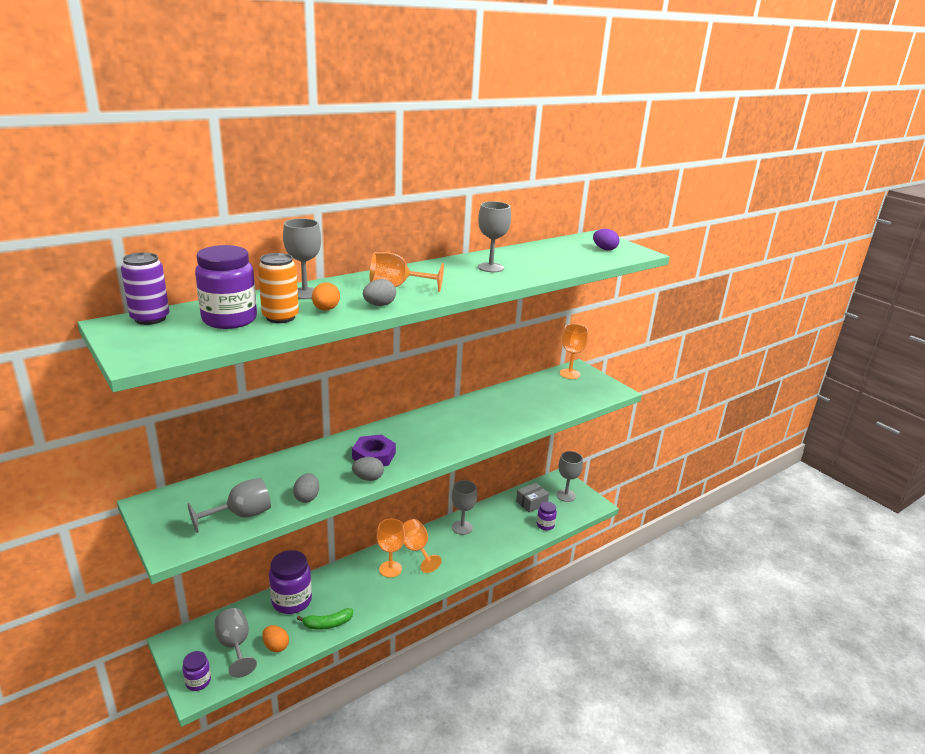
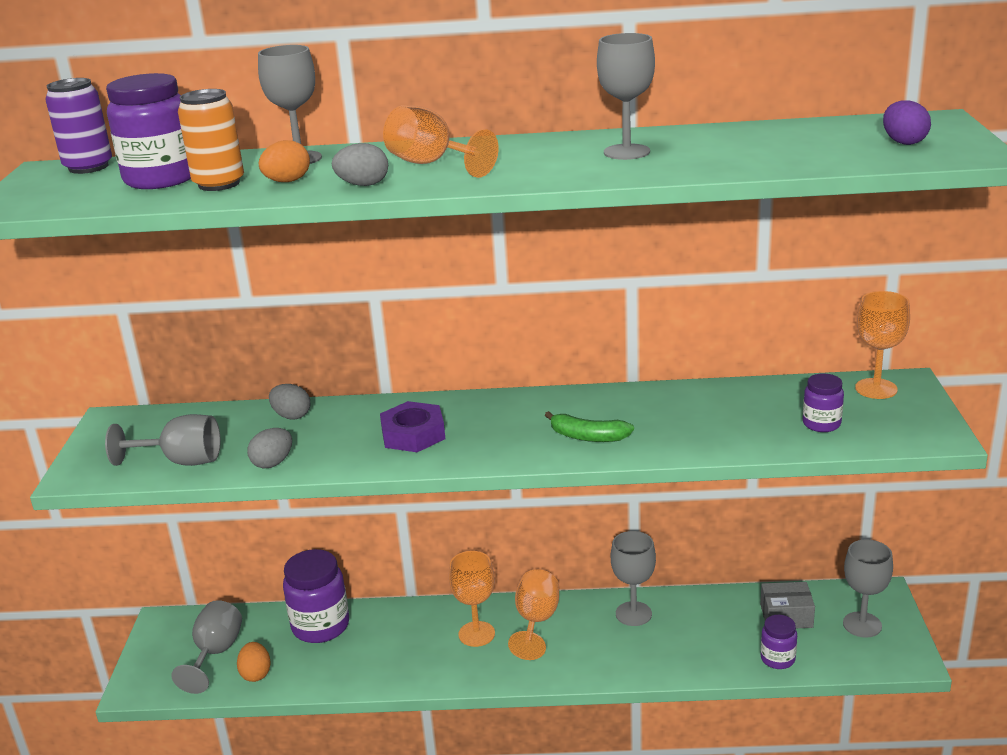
camera: 40 degrees right, 0 degrees up
purple jar [182,651,211,691] -> purple jar moved to [803,373,844,432]
green banana [297,608,353,630] -> green banana moved to [545,411,634,442]
grey egg [352,457,384,481] -> grey egg moved to [269,384,310,420]

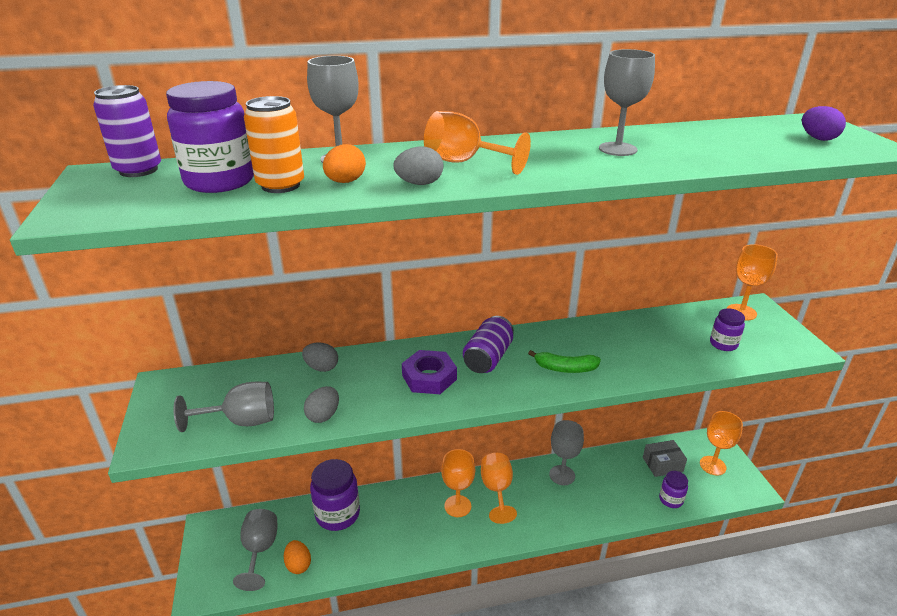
camera: 15 degrees left, 5 degrees up
grey goblet [843,539,893,638] -> orange goblet [700,411,743,475]
none -> purple can [463,316,514,373]

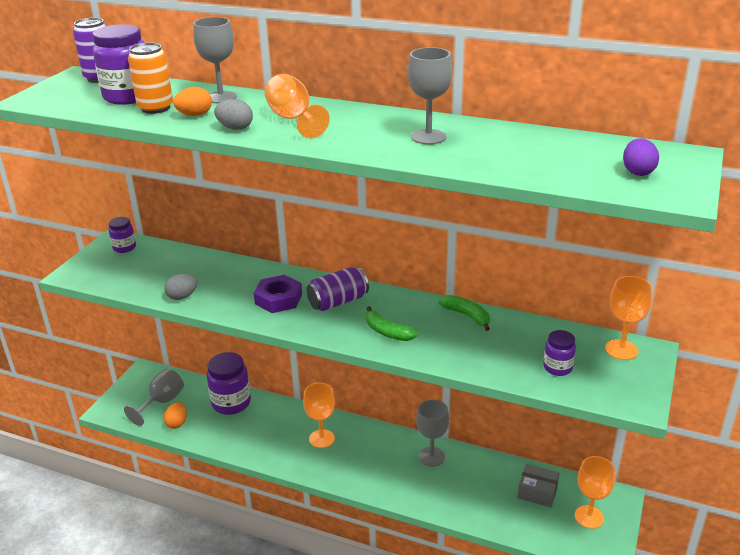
camera: 35 degrees right, 0 degrees up
grey goblet [173,382,274,432] -> none
grey egg [302,342,338,372] -> none
orange goblet [481,453,517,524] -> none
purple jar [659,471,688,508] -> purple jar moved to [109,217,136,253]
none -> green banana [439,295,490,331]

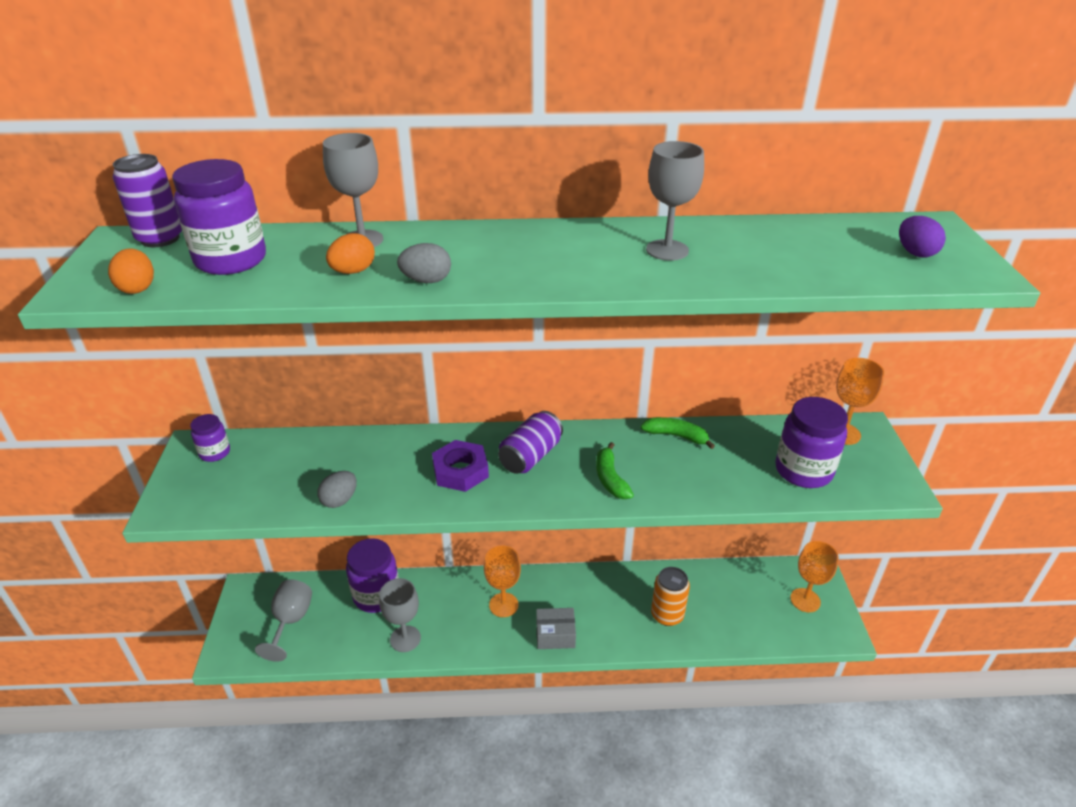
camera: 25 degrees left, 5 degrees up
orange can [128,43,173,114] -> orange can moved to [651,567,690,626]
orange egg [164,402,187,429] -> orange egg moved to [108,249,154,294]
orange goblet [265,74,330,138] -> none
green banana [366,306,418,341] -> green banana turned 60 degrees clockwise [596,442,634,499]
grey goblet [416,399,449,467] -> grey goblet moved to [379,578,421,652]
grey box [517,464,559,507] -> grey box moved to [536,608,576,649]
purple jar [543,330,576,376] -> purple jar [775,397,848,488], size x1.84

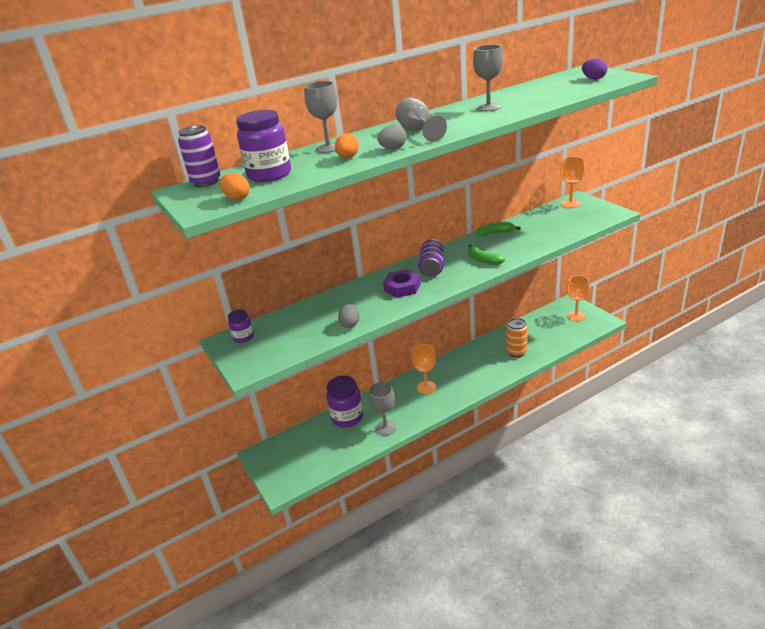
camera: 25 degrees left, 5 degrees down
grey goblet [255,579,312,662] -> grey goblet moved to [395,97,447,142]
grey box [536,608,576,649] -> none
purple jar [775,397,848,488] -> none

